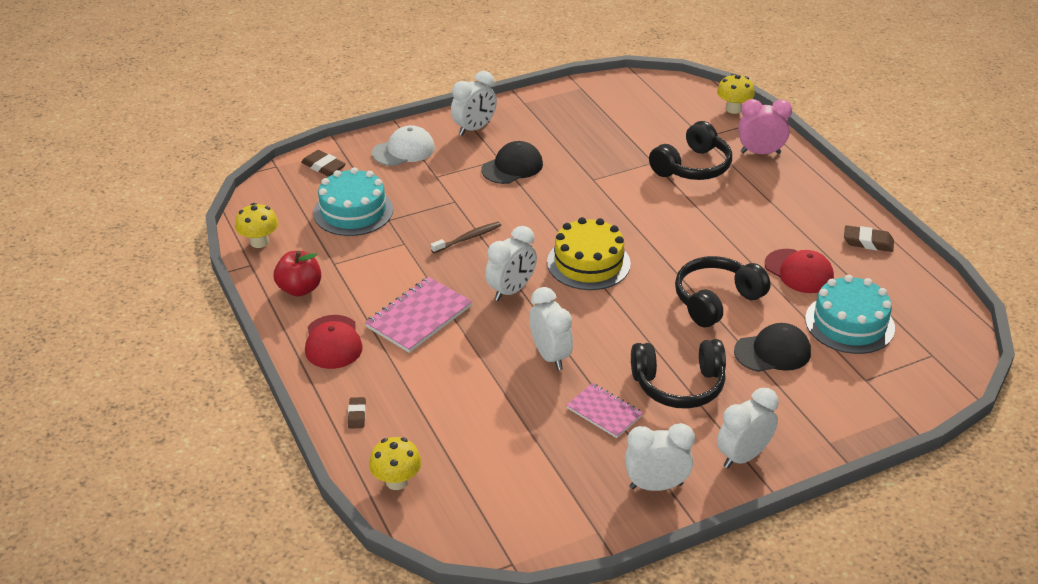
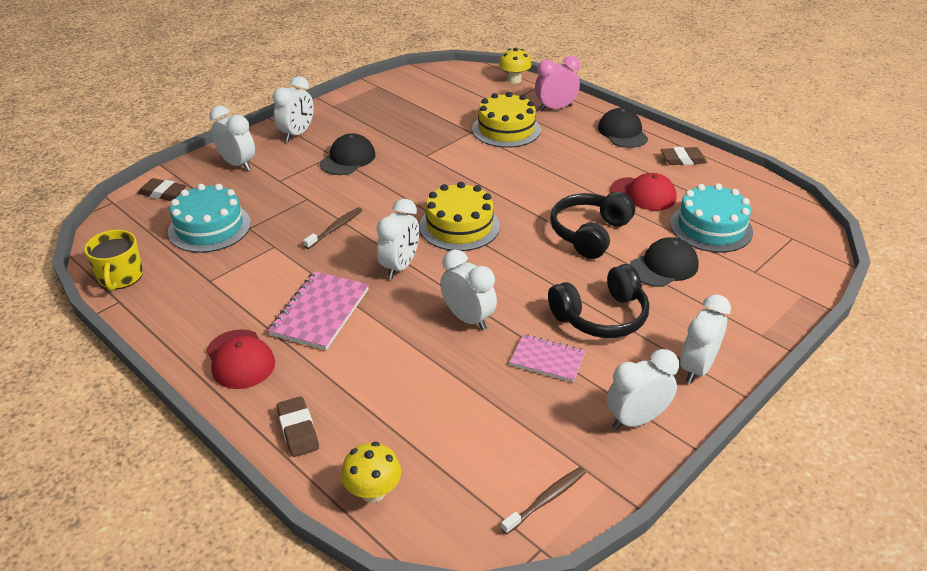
camera: 20 degrees left, 0 degrees up
yellow mushroom [235,203,278,248] -> yellow mug [84,230,143,291]
red apple [274,251,321,297] -> none
brown eraser [348,397,366,429] -> brown eraser [276,396,319,457], size x1.58
white cap [372,125,435,166] -> white clock [209,106,255,171]
black headphones [649,121,732,180] -> yellow cake [472,92,541,148]
none -> brown toothbrush [501,467,586,535]
none -> black cap [598,108,648,148]

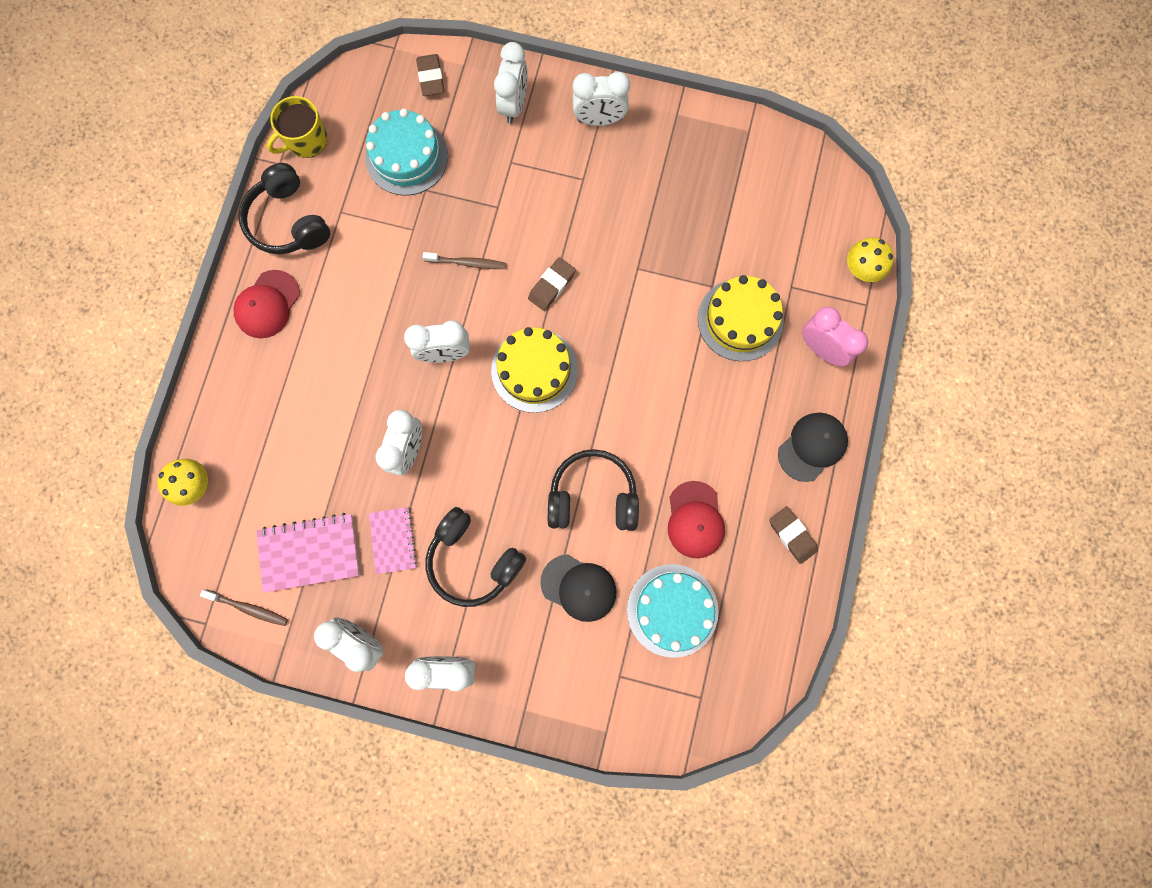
camera: 60 degrees right, 40 degrees up
pink notebook [268,271,369,350] -> pink notebook moved to [256,513,360,593]
brown eraser [276,396,319,457] -> brown eraser moved to [528,257,576,311]
black cap [320,133,376,175] -> none
none -> black headphones [238,163,330,254]

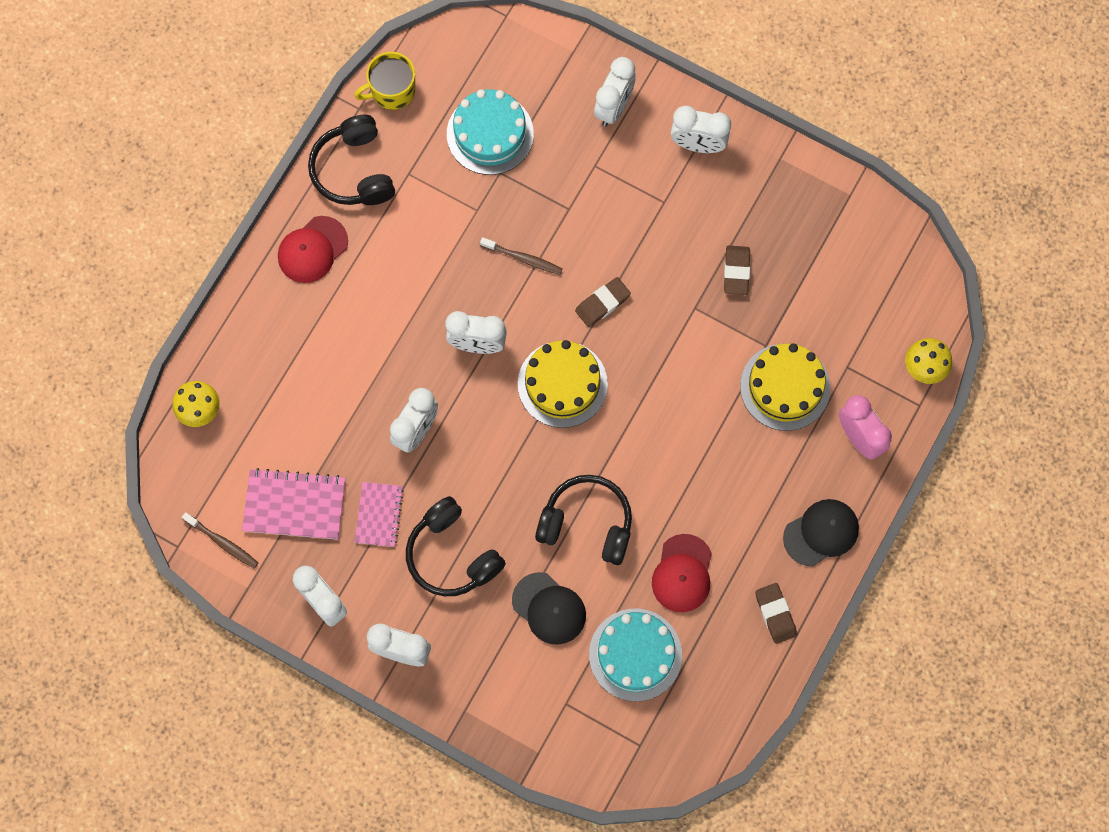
camera: 15 degrees right, 5 degrees down
brown eraser [416,54,444,96] -> brown eraser moved to [724,246,750,295]

